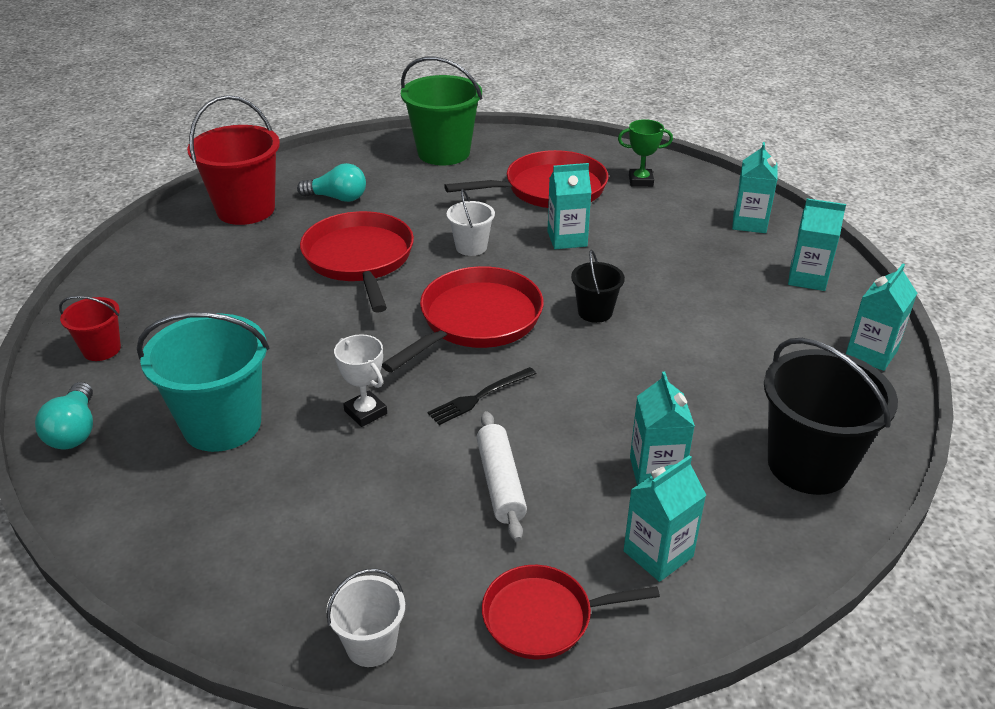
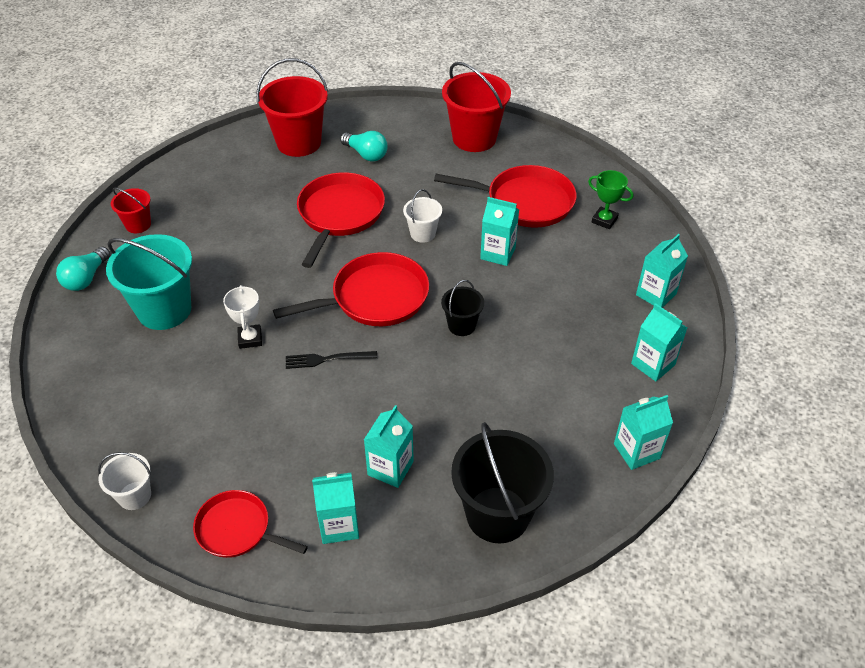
camera: 30 degrees right, 10 degrees up
green bucket [401,57,482,165] -> red bucket [442,62,511,152]
white rolling pin [476,411,527,542] -> none

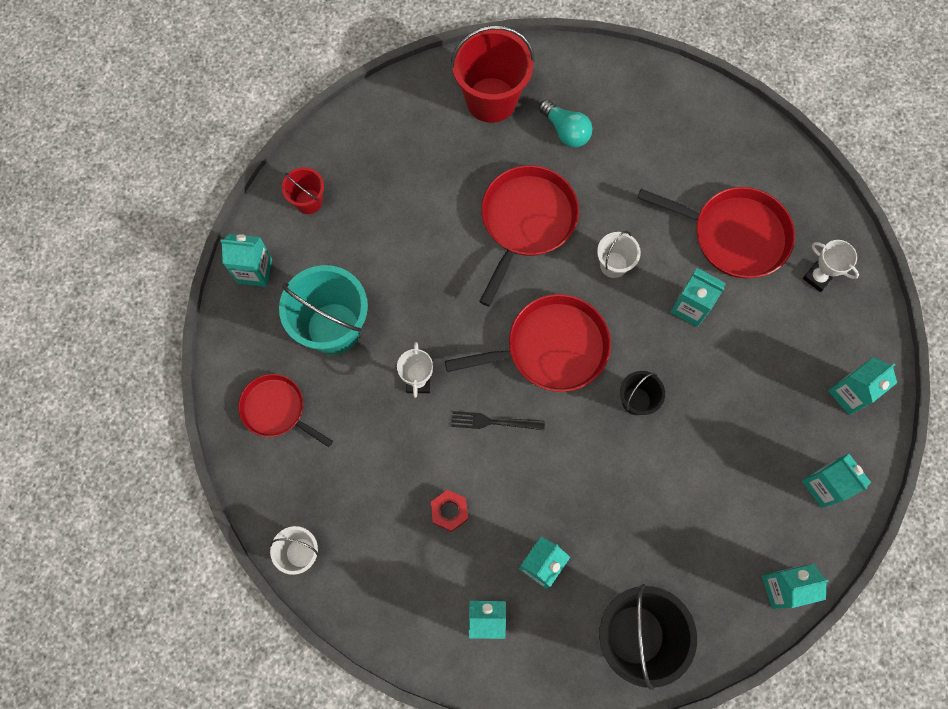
camera: 10 degrees right, 25 degrees up
turquoise light bulb [56,246,110,291] -> turquoise carton [220,234,272,287]
red pan [193,490,308,558] -> red pan moved to [238,374,333,447]
red bucket [442,62,511,152] -> none
green trophy [588,170,633,229] -> white trophy [803,240,859,292]
none -> red nut [431,490,468,532]

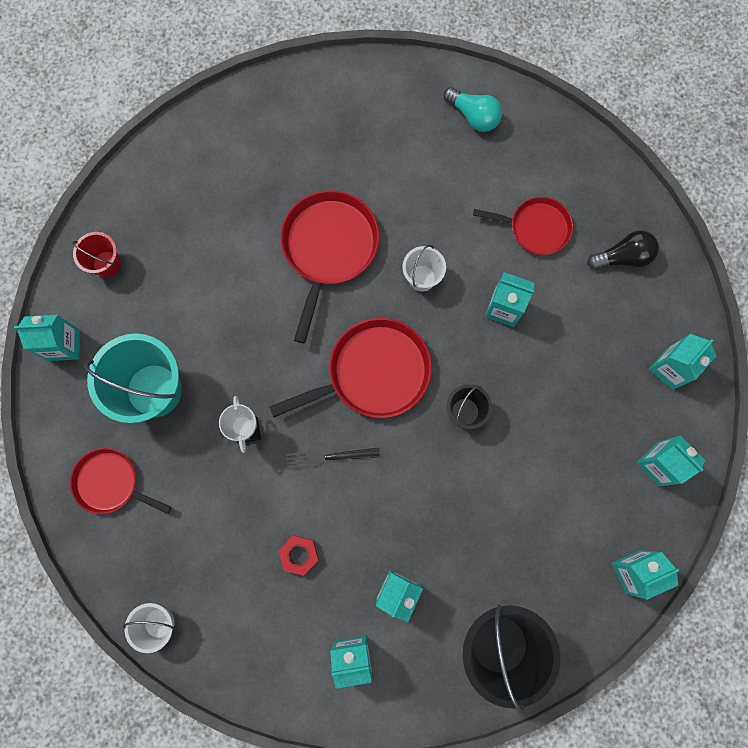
camera: 10 degrees left, 5 degrees up
red bucket [450,25,535,123] -> none
turquoise light bulb [539,99,592,148] -> turquoise light bulb moved to [444,87,502,132]
red pan [638,187,795,278] -> red pan [473,197,573,255], size x0.63
white trophy [803,240,859,292] -> black light bulb [587,231,659,270]

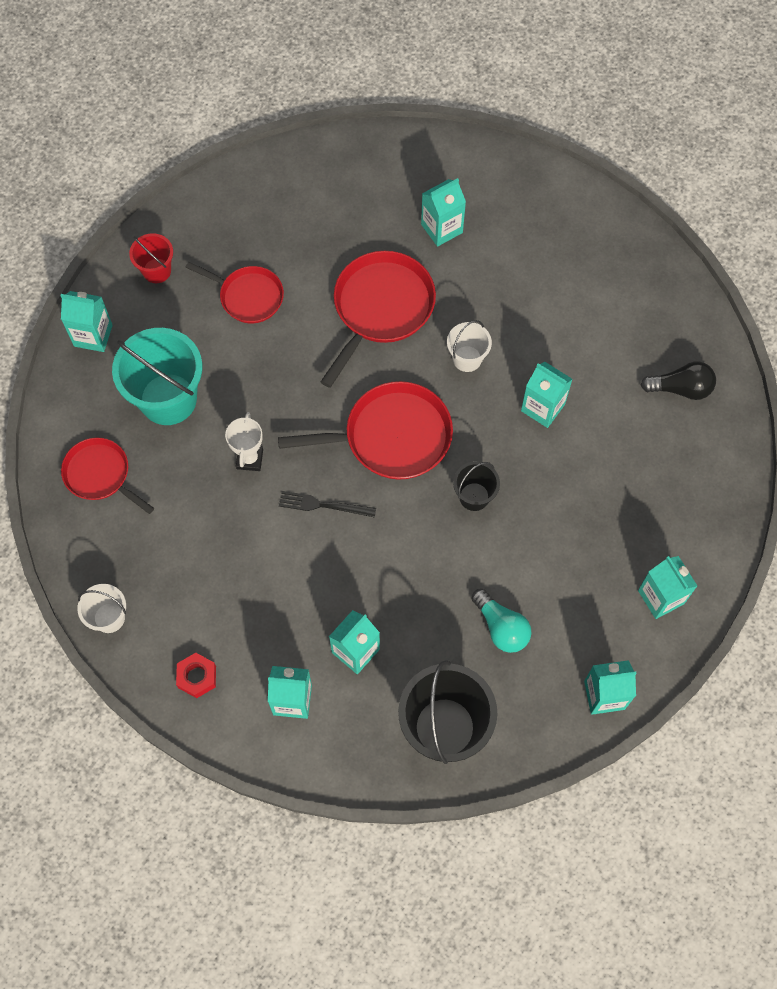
camera: 15 degrees right, 10 degrees down
red nut [279,535,319,576] -> red nut moved to [176,653,216,698]
turquoise light bulb [444,87,502,132] -> turquoise light bulb moved to [472,589,531,653]
red pan [473,197,573,255] -> red pan moved to [185,262,284,323]
turquoise carton [649,334,717,390] -> turquoise carton moved to [421,178,466,247]

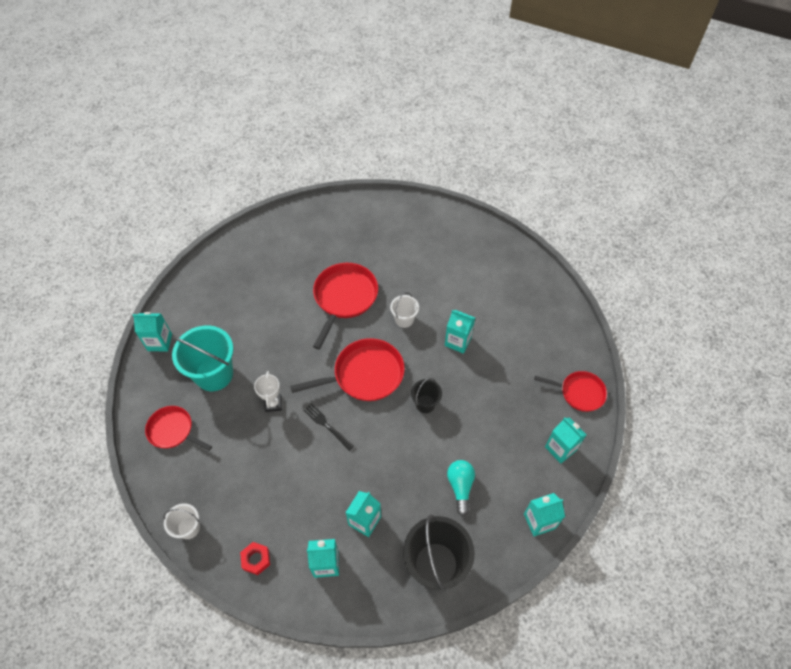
camera: 10 degrees left, 10 degrees down
red bucket [129,233,173,283] -> none
red pan [185,262,284,323] -> red pan moved to [534,371,607,412]
black fork [279,491,376,518] -> black fork turned 45 degrees clockwise [303,403,354,451]
turquoise carton [421,178,466,247] -> none
turquoise light bulb [472,589,531,653] -> turquoise light bulb turned 135 degrees counterclockwise [447,460,475,516]
black light bulb [641,361,716,400] -> none

